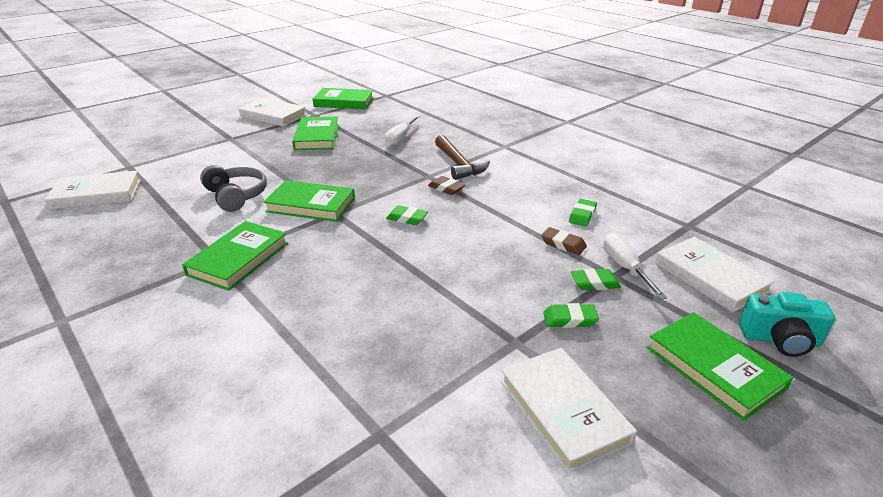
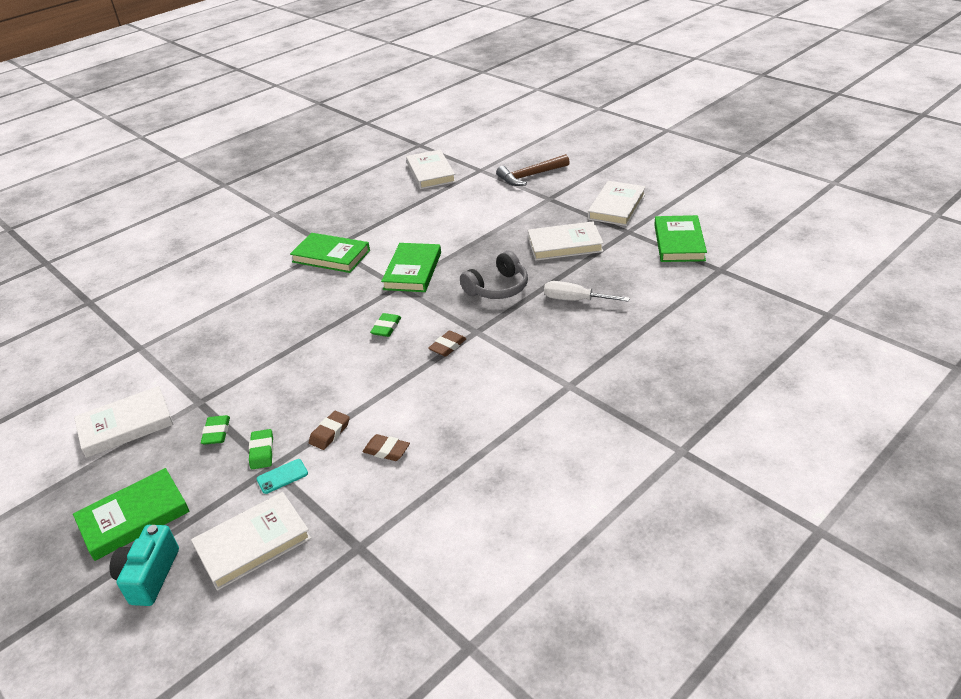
camera: 90 degrees right, 5 degrees up
grey headphones [200,165,267,212] -> grey headphones moved to [460,251,528,299]
green book [292,117,339,150] -> white book [528,221,604,261]
brown hammer [435,135,490,180] -> brown hammer moved to [496,154,570,186]
green eraser [569,199,597,227] -> brown eraser [363,434,410,461]
white screwdriver [603,233,667,300] -> turquoise phone [257,459,308,494]

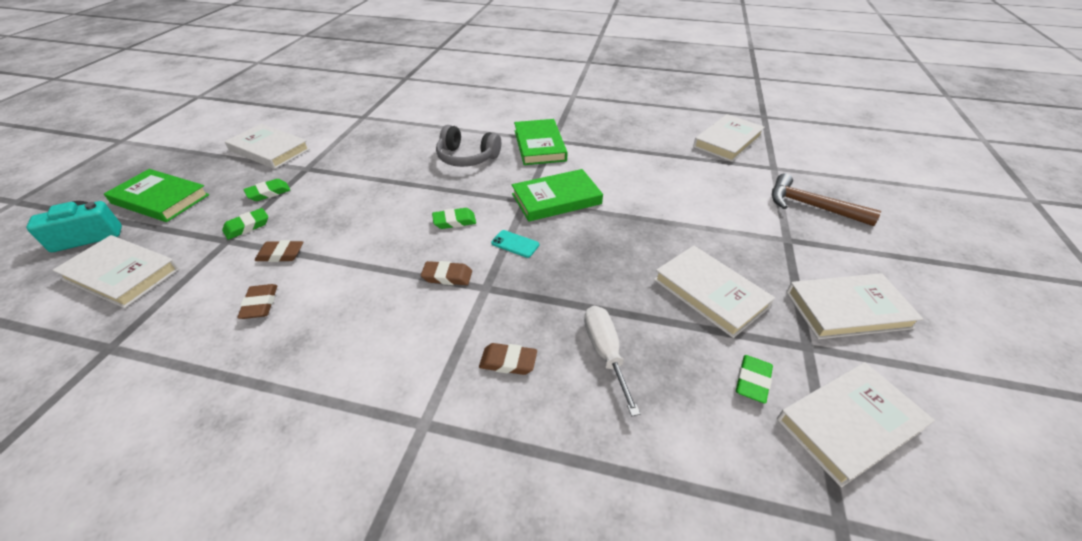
camera: 55 degrees right, 5 degrees up
turquoise phone [257,459,308,494] -> turquoise phone moved to [491,230,539,258]
grey headphones [460,251,528,299] -> grey headphones moved to [436,125,501,167]
green book [654,215,707,262] -> white book [777,362,935,487]
none -> brown eraser [479,343,537,375]
none -> green eraser [736,355,773,404]

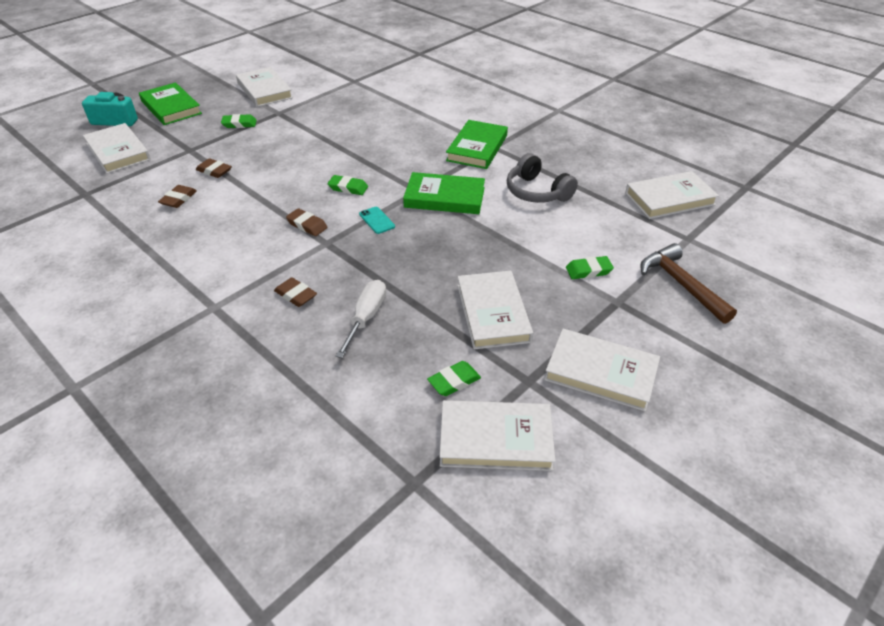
camera: 30 degrees right, 0 degrees up
green eraser [222,208,268,240] -> green eraser moved to [566,256,614,279]
grey headphones [436,125,501,167] -> grey headphones moved to [507,153,578,203]

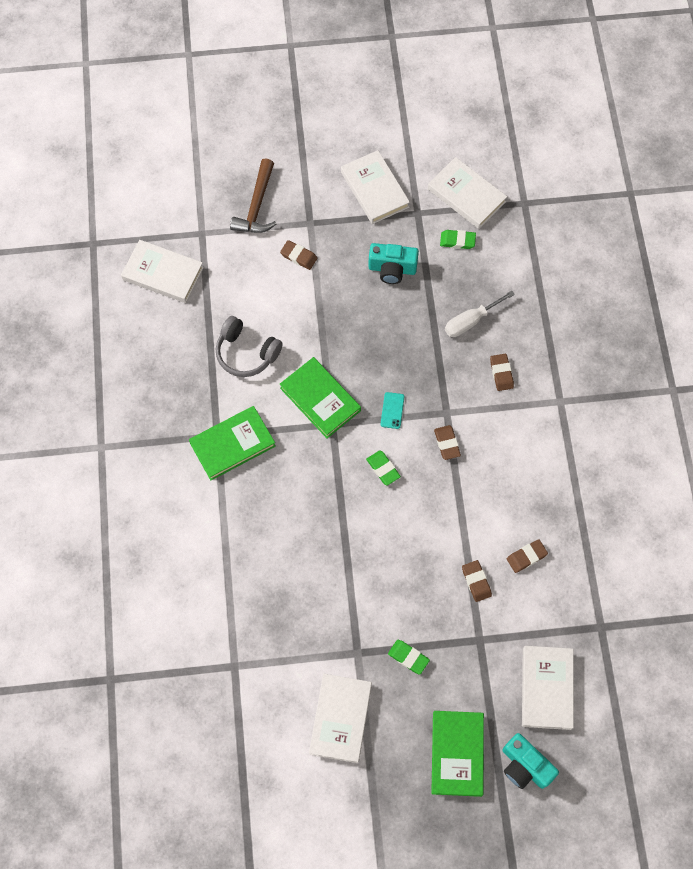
camera: 140 degrees left, 25 degrees up
white book [457,271,533,350] -> turquoise camera [368,243,419,284]
grey headphones [507,153,578,203] -> grey headphones turned 120 degrees clockwise [216,316,283,377]
green eraser [566,256,614,279] -> brown eraser [280,240,318,270]

